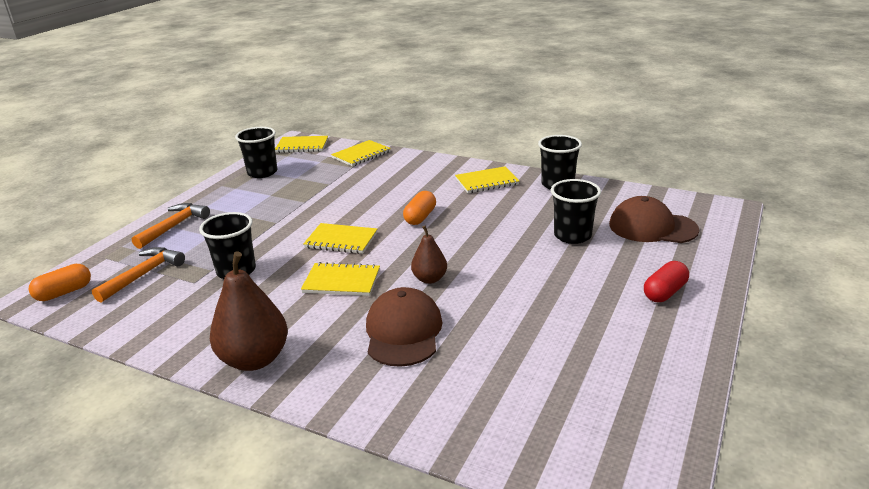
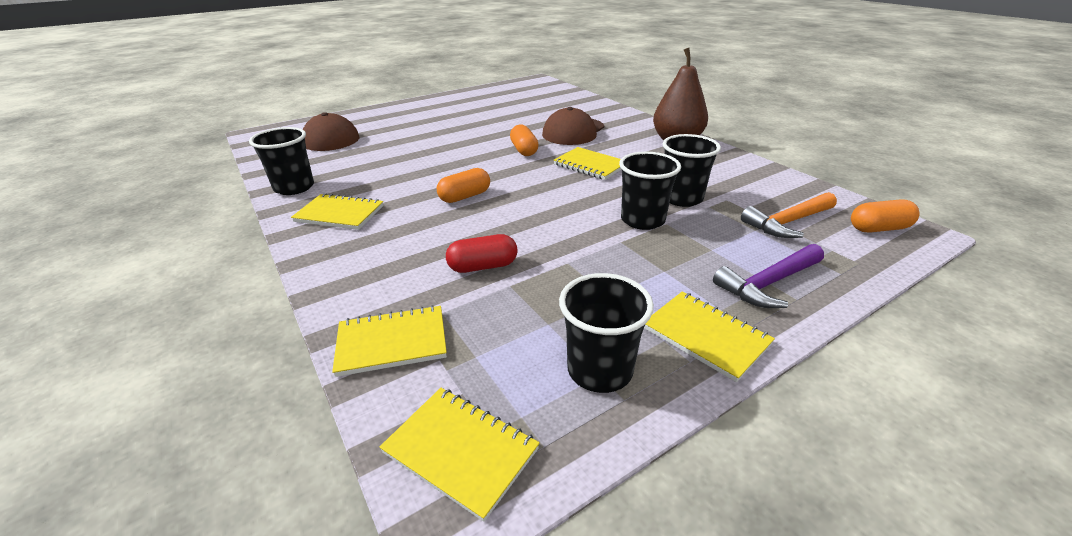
camera: 150 degrees left, 5 degrees up
orange hammer [132,203,210,249] -> purple hammer [713,244,824,308]
yellow notebook [303,223,377,254] -> yellow notebook moved to [644,292,775,382]
brown pear [411,226,447,284] -> orange capsule [510,124,538,156]
black cup [551,179,601,244] -> black cup moved to [619,152,681,230]
red capsule [644,261,689,302] -> red capsule moved to [446,234,518,273]

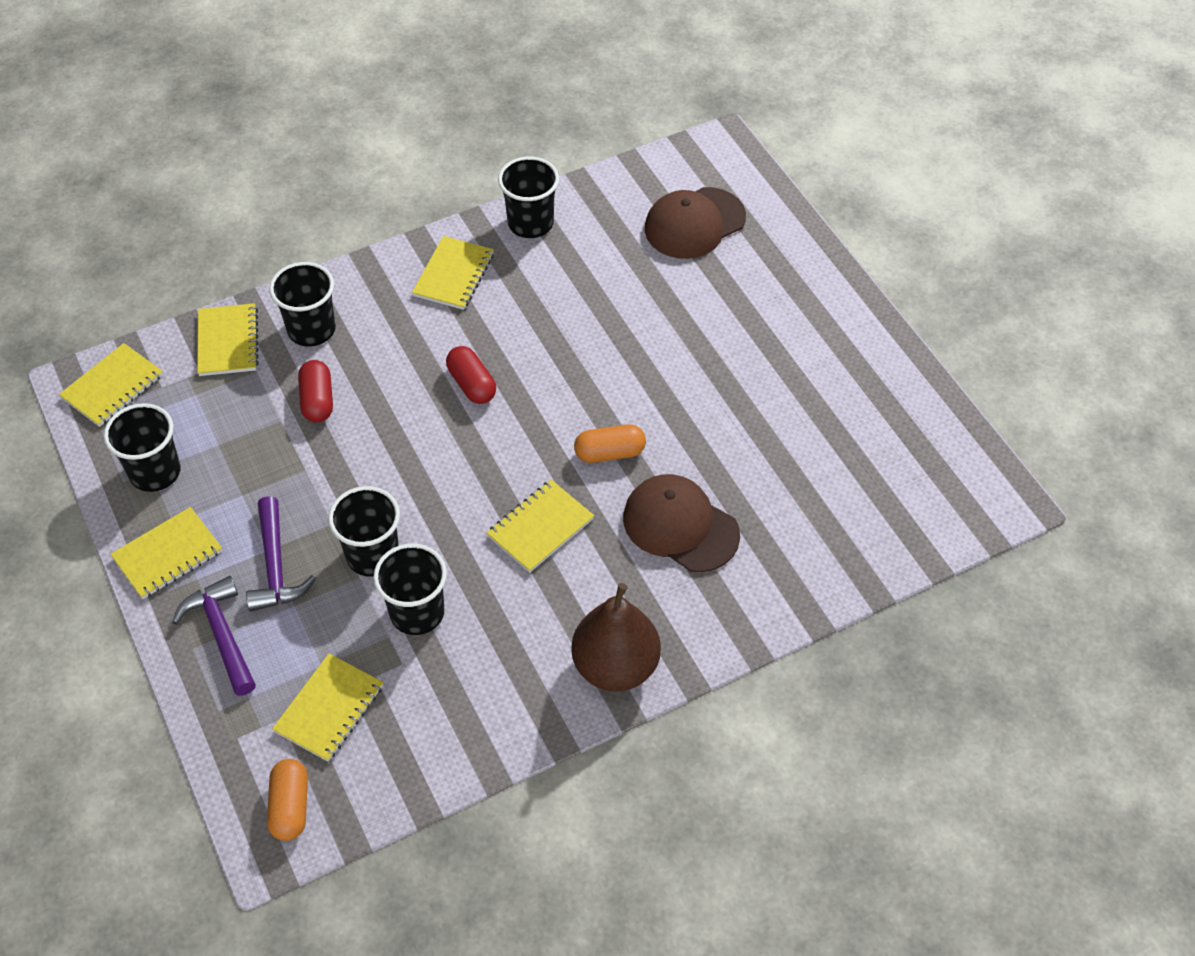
camera: 95 degrees right, 20 degrees up
orange capsule [437,168,490,203] -> red capsule [446,346,496,404]
orange hammer [741,192,837,238] -> yellow notebook [272,653,383,762]
none -> purple hammer [246,496,316,612]
none -> black cup [269,262,336,347]

